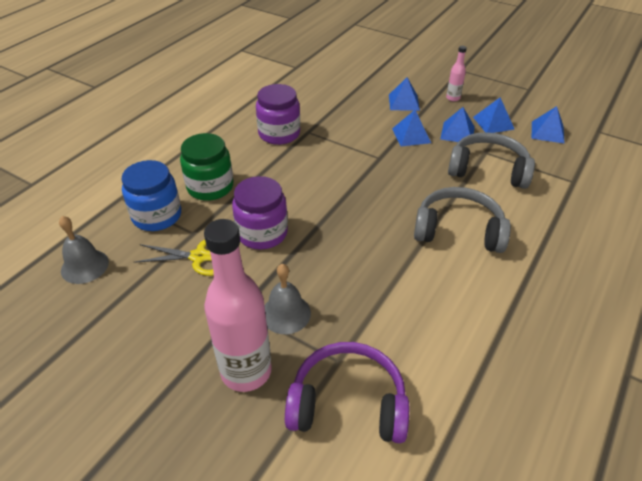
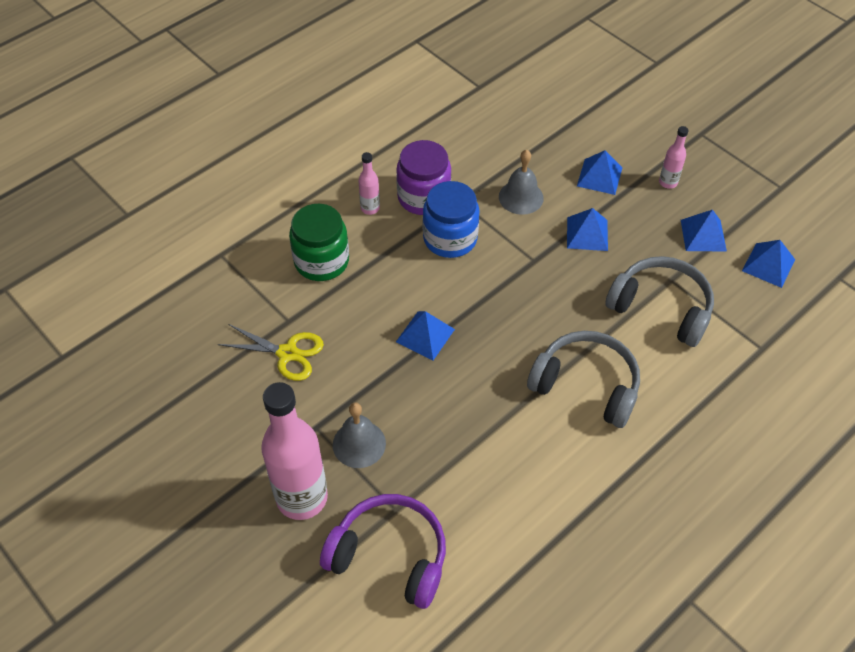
camera: 15 degrees right, 10 degrees up
grey bell [59,216,109,284] -> grey bell moved to [499,150,544,215]
blue jar [121,160,181,231] -> blue jar moved to [423,181,480,258]
purple jar [232,176,288,250] -> none
blue pyramid [440,107,475,142] -> blue pyramid moved to [396,311,455,360]
none -> pink bottle [358,152,380,215]

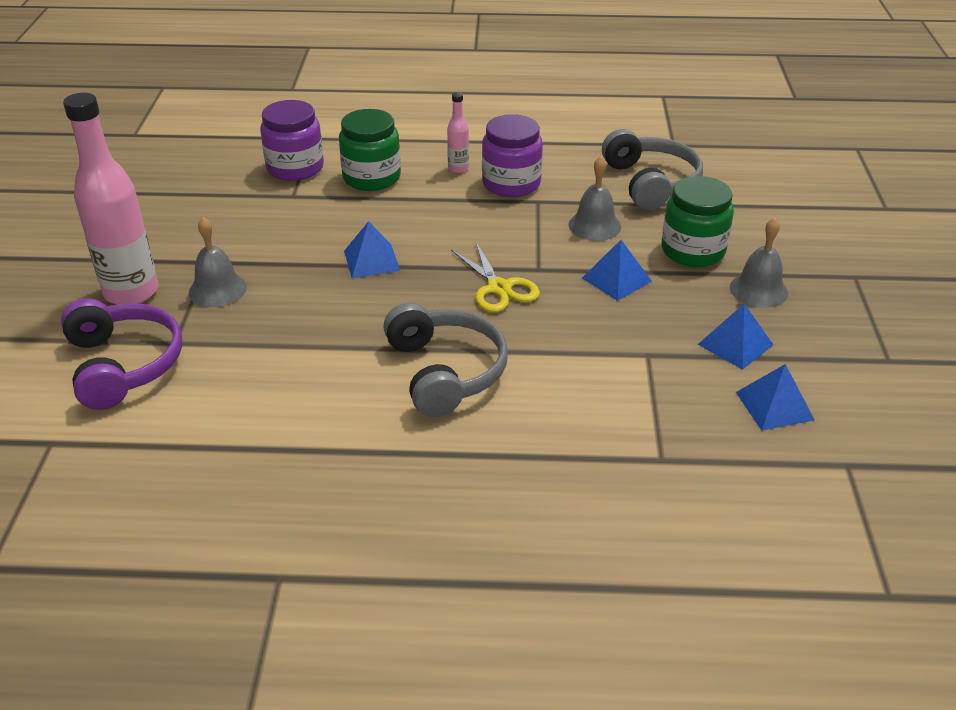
camera: 45 degrees right, 15 degrees down
yellow scissors [218,324,324,381] -> yellow scissors moved to [451,242,540,312]
blue jar [423,181,480,258] -> none
blue pyramid [577,150,623,195] -> green jar [661,176,734,267]
grey headphones [605,256,714,347] -> grey headphones moved to [602,129,703,210]
pink bottle [659,126,689,189] -> grey bell [730,217,788,308]
none -> purple jar [260,100,324,181]

